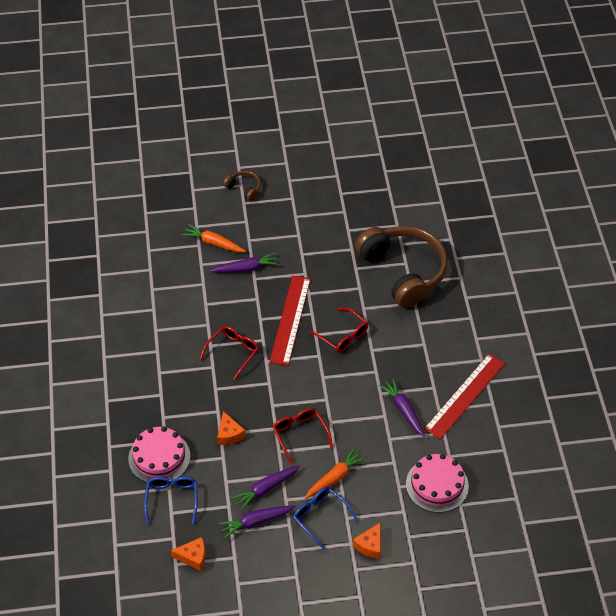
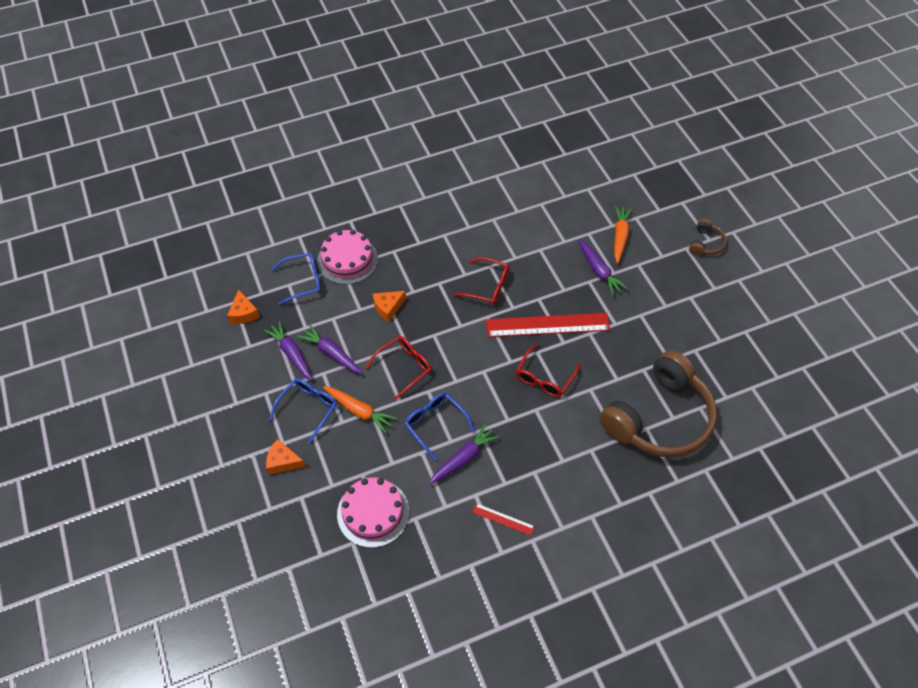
camera: 75 degrees right, 5 degrees up
red ruler [424,354,505,439] -> red ruler [472,503,535,536], size x0.45
none -> blue glasses [405,393,475,461]

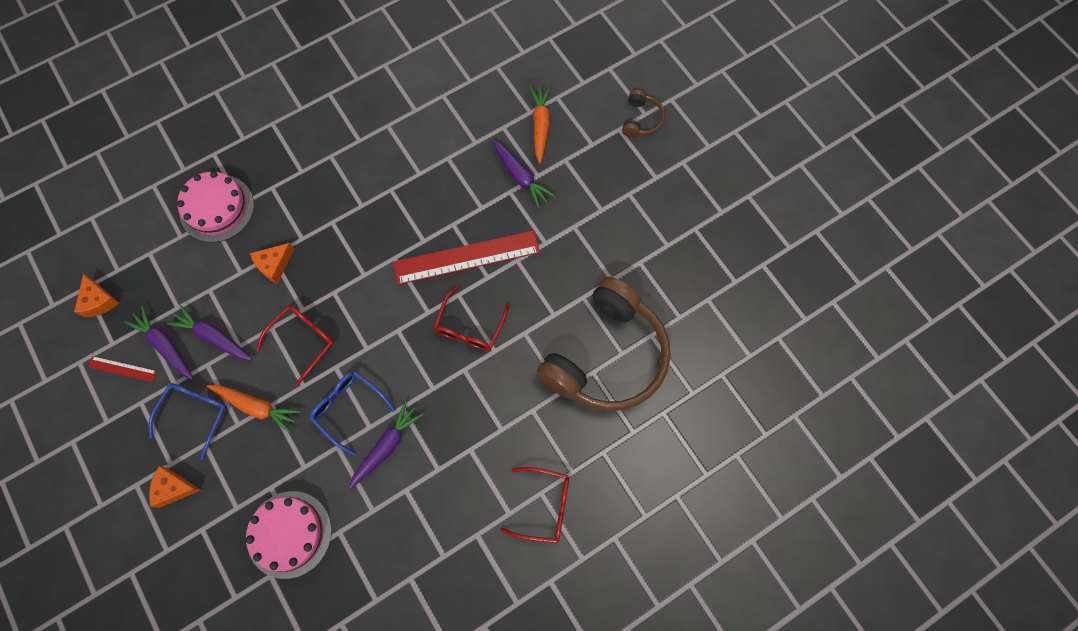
camera: 10 degrees left, 15 degrees up
blue glasses [271,253,321,305] -> none
red glasses [453,257,510,305] -> red glasses moved to [500,467,569,543]
red ruler [472,503,535,536] -> red ruler moved to [88,356,157,382]

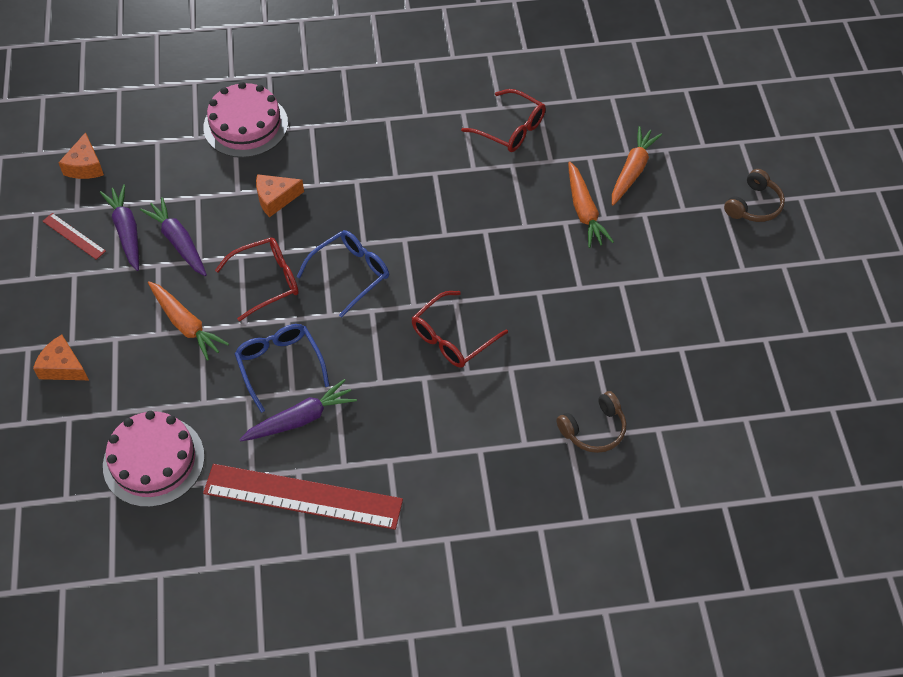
camera: 25 degrees right, 15 degrees down
blue glasses [149,383,227,460] -> blue glasses moved to [297,230,389,318]
red ruler [393,230,540,285] -> red ruler moved to [203,464,403,530]
purple carrot [491,139,555,208] -> orange carrot [568,162,614,248]
red glasses [500,467,569,543] -> red glasses moved to [461,89,546,152]
brown headphones [536,277,671,411] -> brown headphones [556,391,626,453], size x0.41

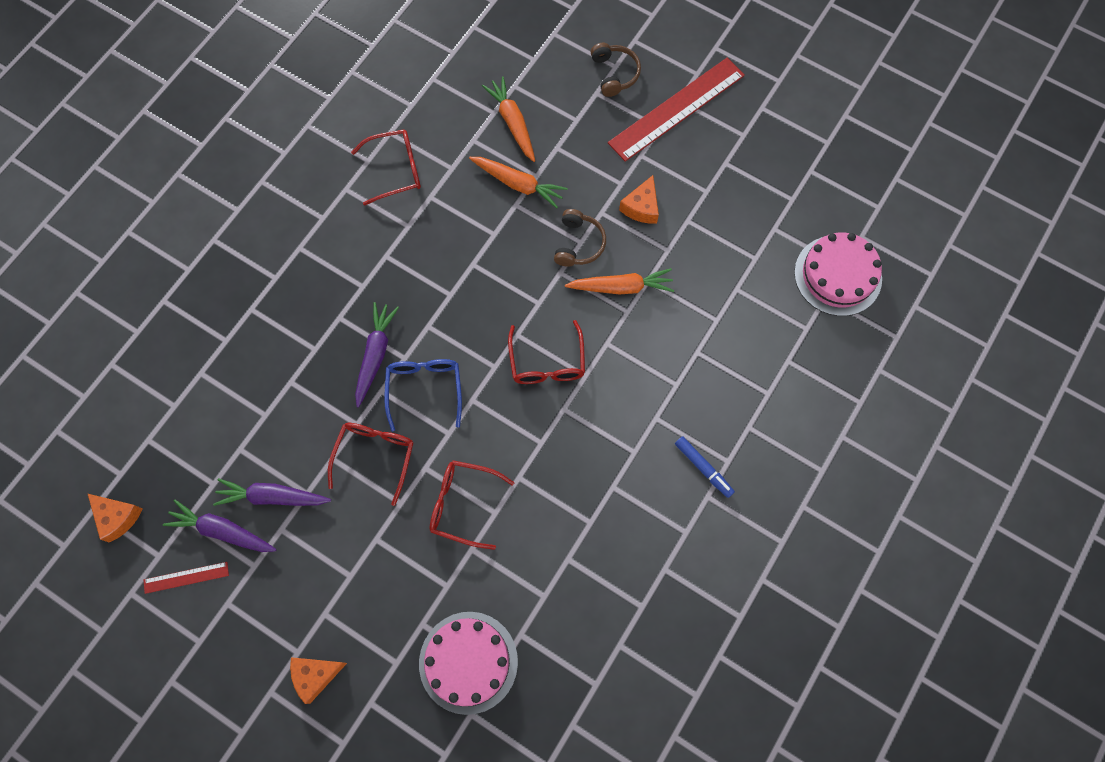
camera: 50 degrees left, 15 degrees up
orange carrot [148,281,229,361] -> orange carrot moved to [565,268,674,295]
pink cake [203,82,288,158] -> pink cake moved to [794,232,882,316]
red ruler [203,464,403,530] -> red ruler moved to [608,58,745,162]
blue glasses [234,324,330,413] -> red glasses [430,460,514,550]
purple carrot [239,379,357,442] -> purple carrot moved to [355,302,399,408]
orange cheese [256,174,304,217] -> orange cheese moved to [619,175,659,223]
brown headphones [556,391,626,453] -> brown headphones moved to [554,209,606,267]
none -> blue marker [675,436,735,498]

